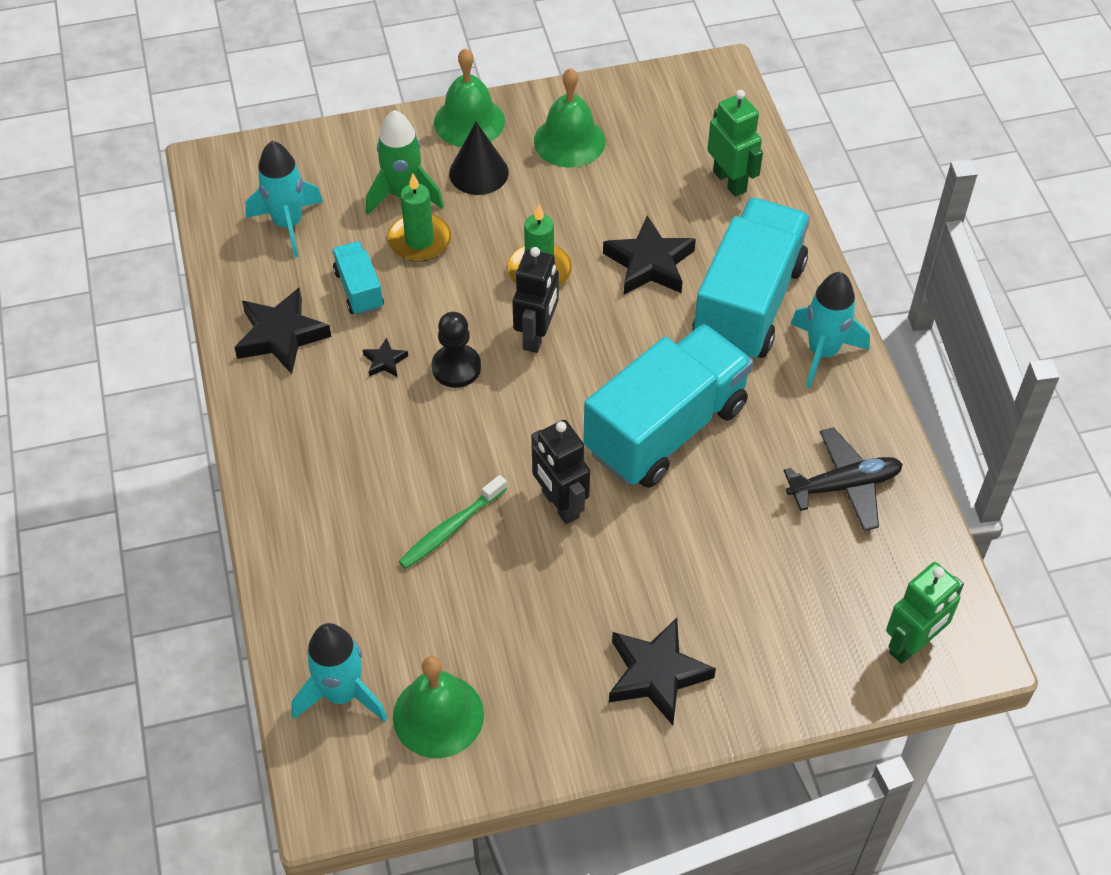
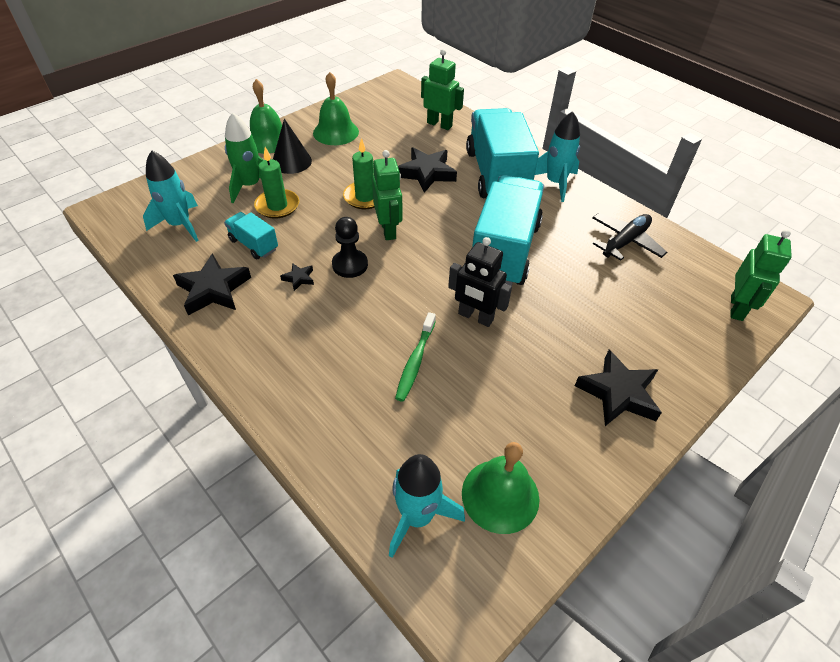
camera: 30 degrees left, 5 degrees down
black robot [512,247,559,353] -> green robot [372,150,402,240]

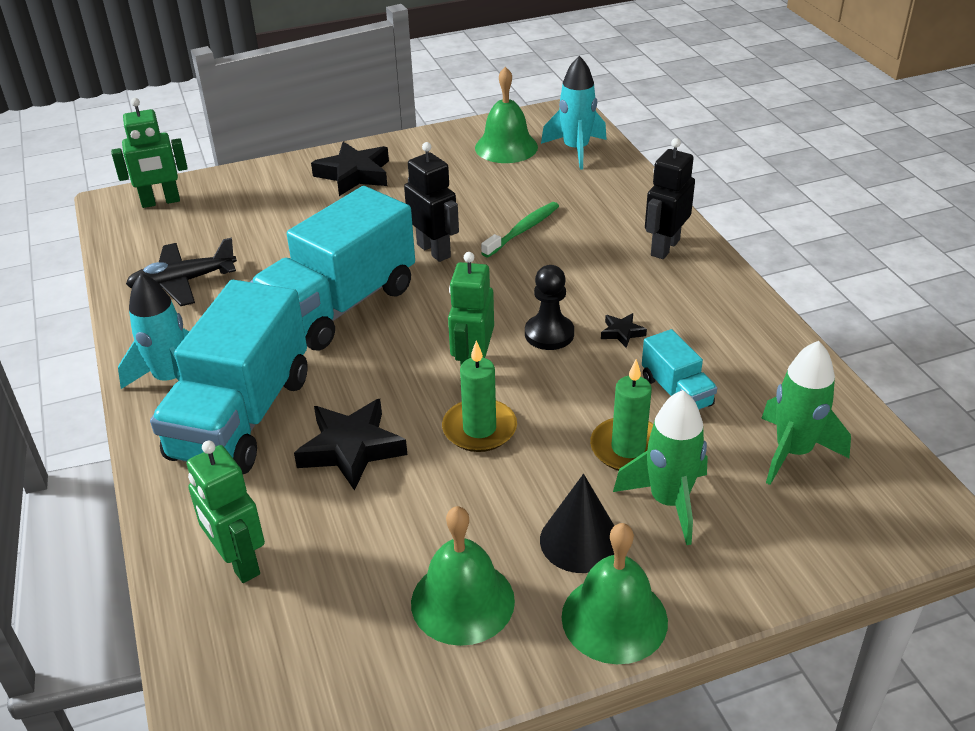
camera: 155 degrees left, 10 degrees down
turquoise rocket [143,150,199,242] -> green rocket [761,341,851,485]
black star [173,254,251,316] -> none
green robot [730,229,792,321] -> green robot turned 150 degrees counterclockwise [111,98,188,208]
none -> black robot [645,138,695,259]

